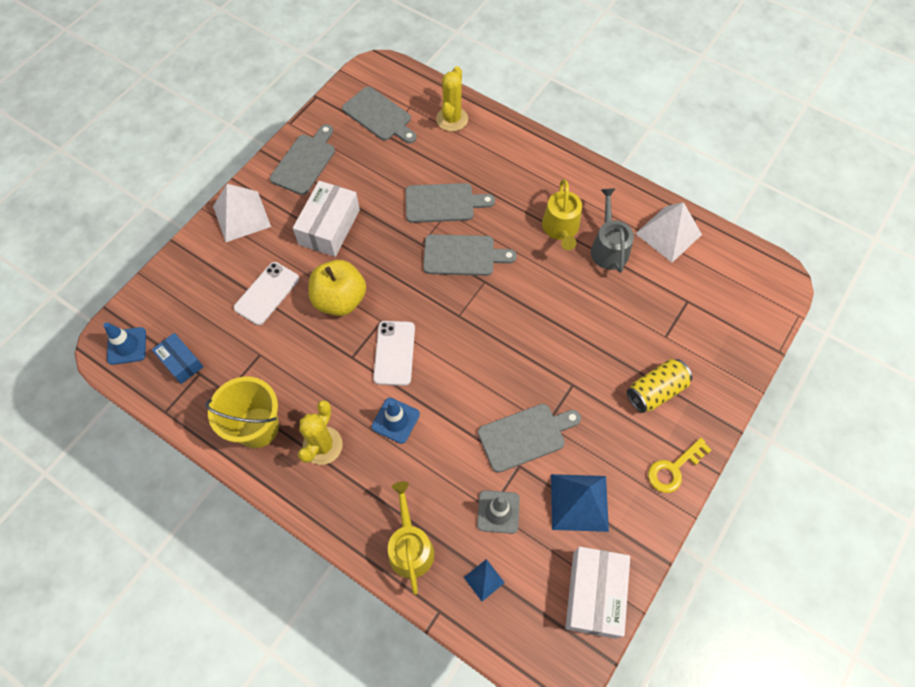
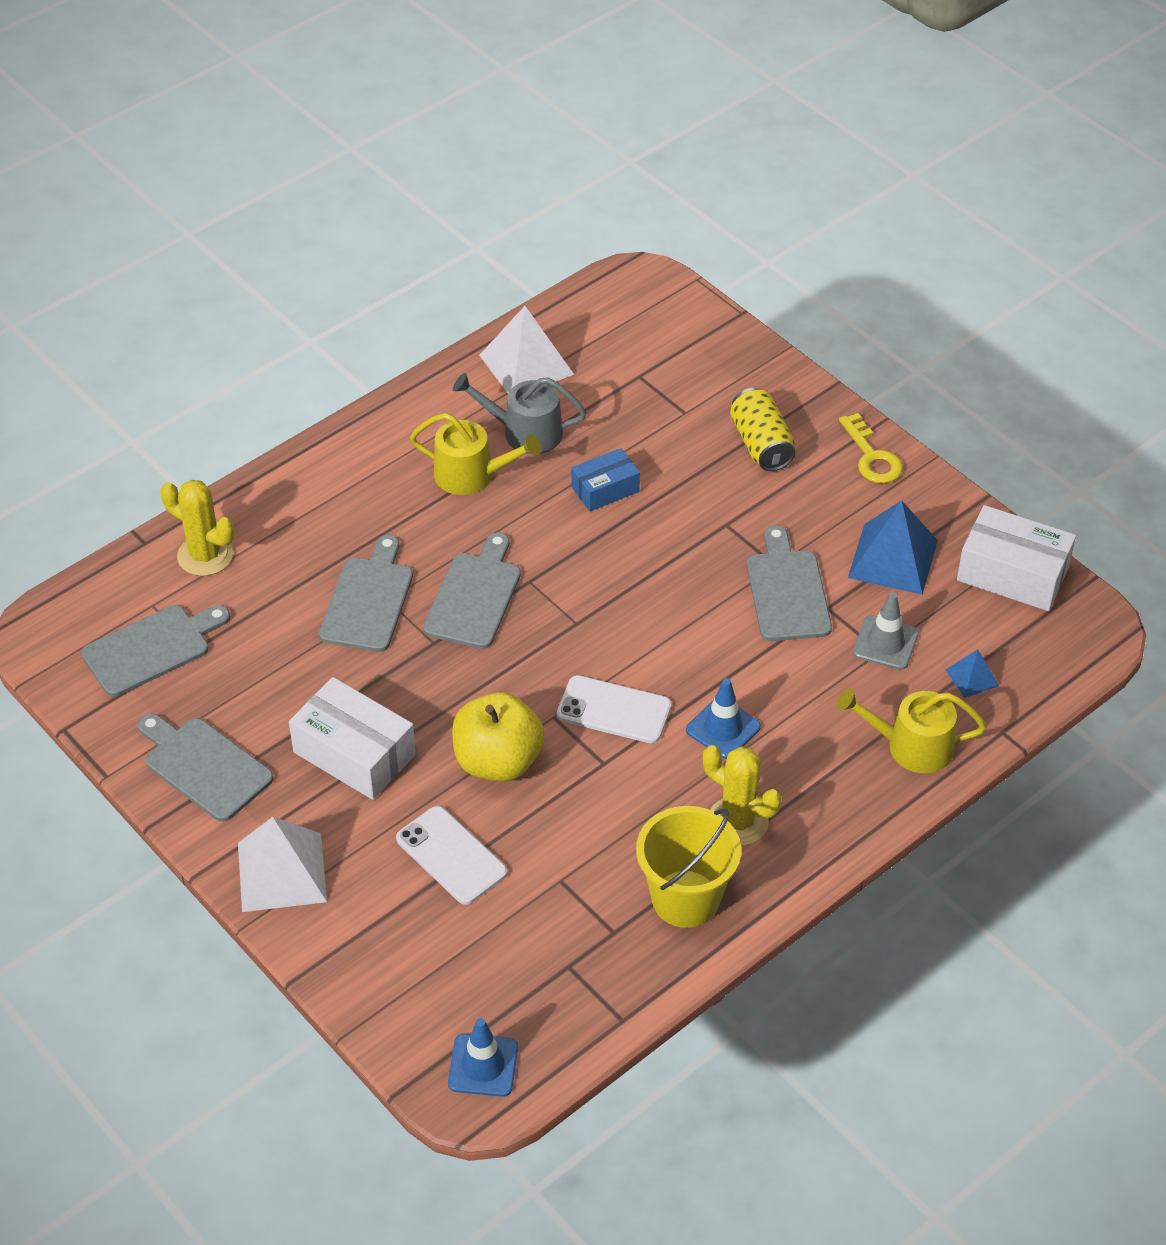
camera: 75 degrees left, 15 degrees down
blue box [152,333,203,384] -> blue box moved to [571,448,640,511]

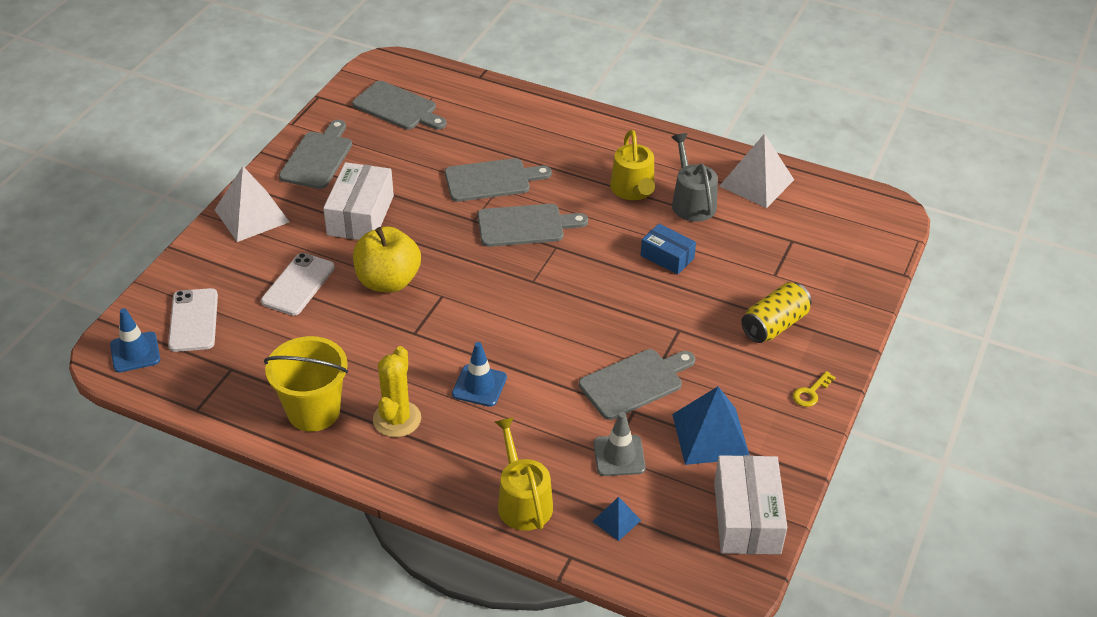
camera: 65 degrees right, 5 degrees down
yellow cactus [161,480,234,576] -> none
white phone [557,675,672,743] -> white phone moved to [168,288,218,352]
yellow key [839,413,903,483] -> yellow key [793,371,836,407], size x0.65

